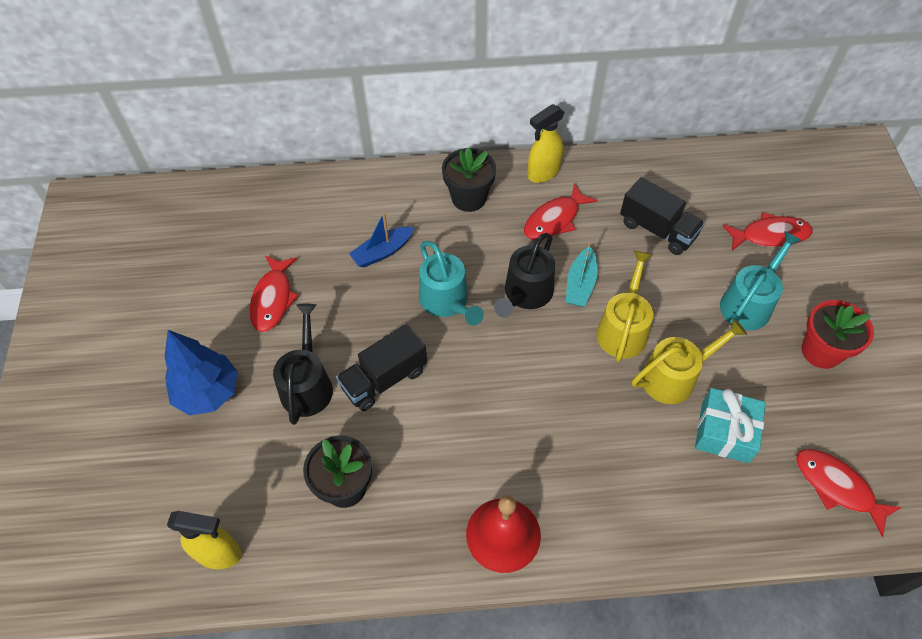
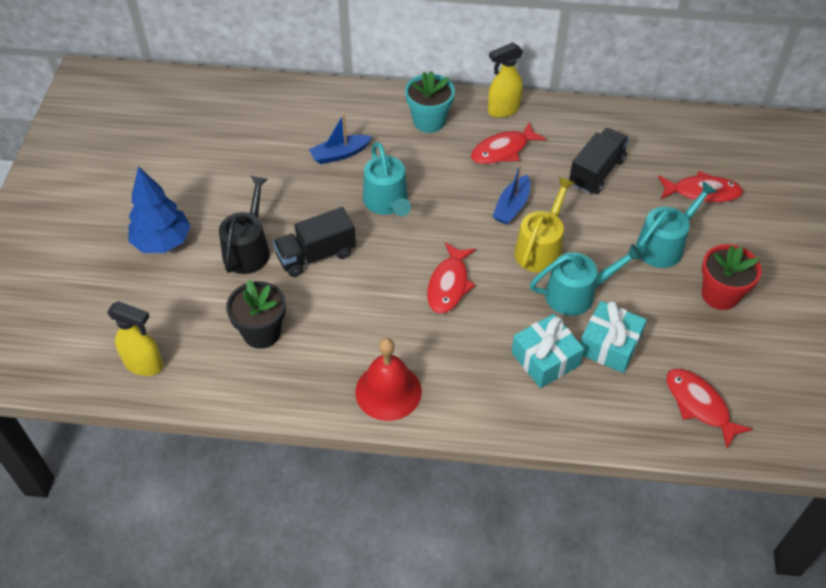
camera: 10 degrees right, 5 degrees down
red fish [249,255,299,332] -> red fish moved to [427,242,476,313]
black flower pot [442,147,496,212] -> turquoise flower pot [405,71,455,133]
black watering can [494,233,555,318] -> none
turquoise boat [566,243,598,307] -> blue boat [492,164,530,225]
black truck [620,177,705,255] -> black truck turned 105 degrees counterclockwise [569,128,629,194]
yellow watering can [632,319,747,404] -> turquoise watering can [530,244,643,316]
none -> turquoise gift [512,314,584,388]

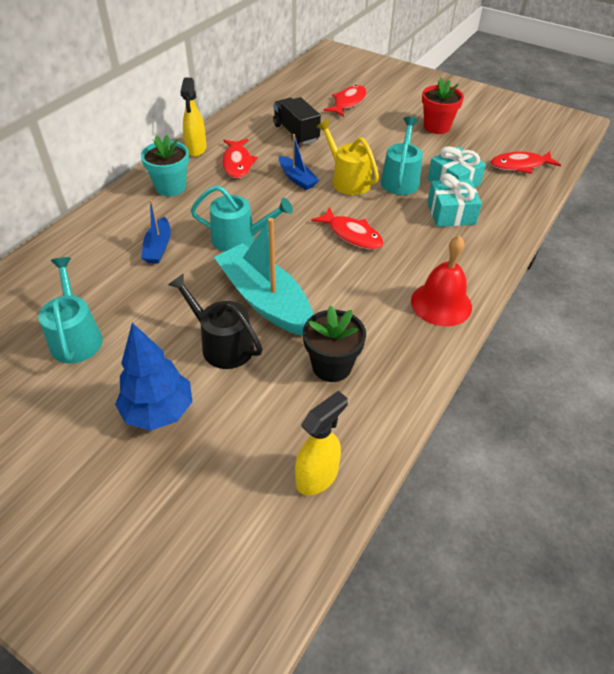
camera: 65 degrees left, 5 degrees down
black truck [273,207,356,277] -> turquoise boat [214,218,313,336]
turquoise watering can [636,181,717,268] -> turquoise watering can moved to [38,257,103,364]

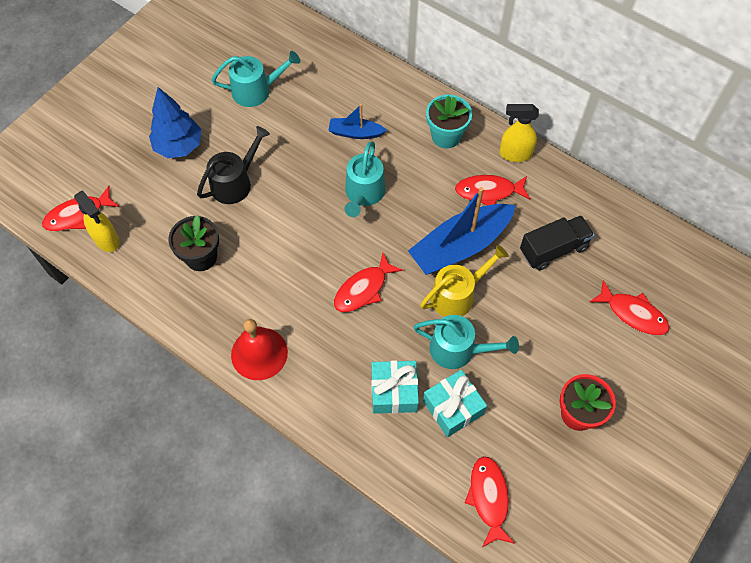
camera: 95 degrees right, 15 degrees up
turquoise boat [214,218,313,336] -> none
blue boat [279,134,319,190] -> blue boat [408,187,516,275], size x1.93
none -> red fish [42,186,119,231]

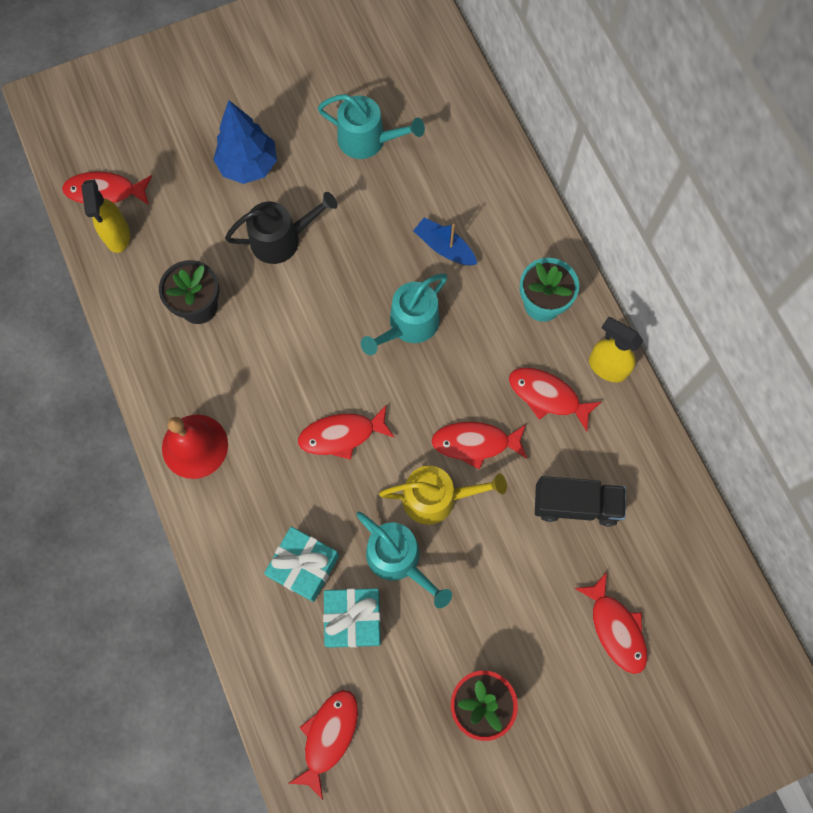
camera: 30 degrees right, 10 degrees up
blue boat [408,187,516,275] -> red fish [431,422,527,470]

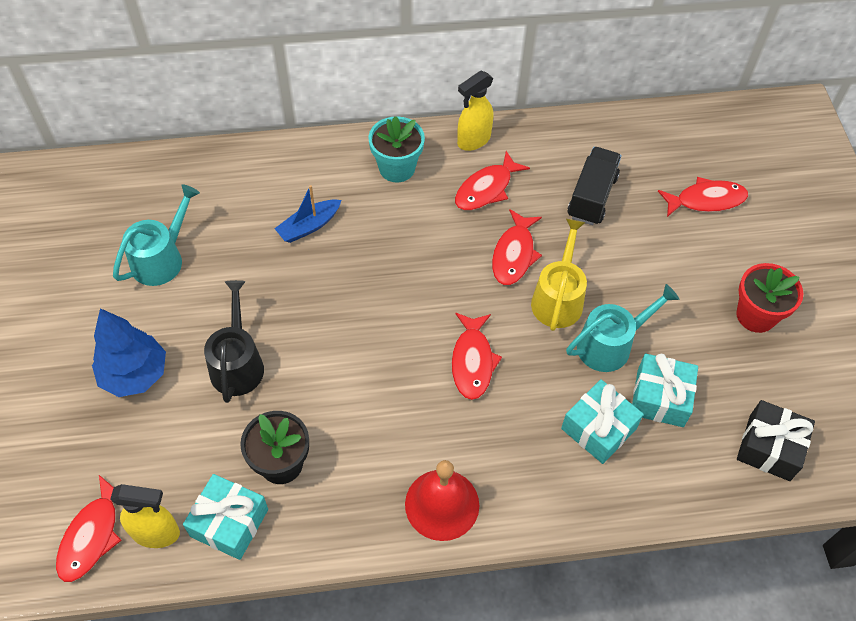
camera: 75 degrees left, 15 degrees down
red fish [288,690,358,800] -> black gift [737,400,815,481]
turquoise watering can [361,273,448,355] -> none
none -> turquoise gift [183,474,268,560]

